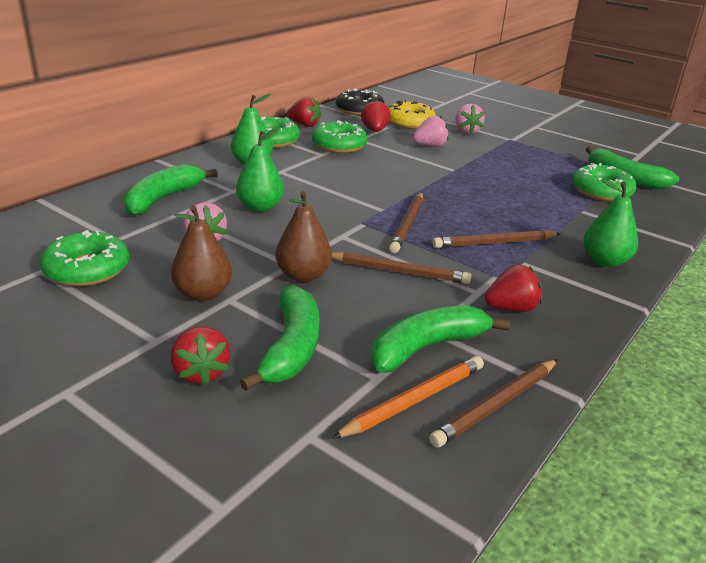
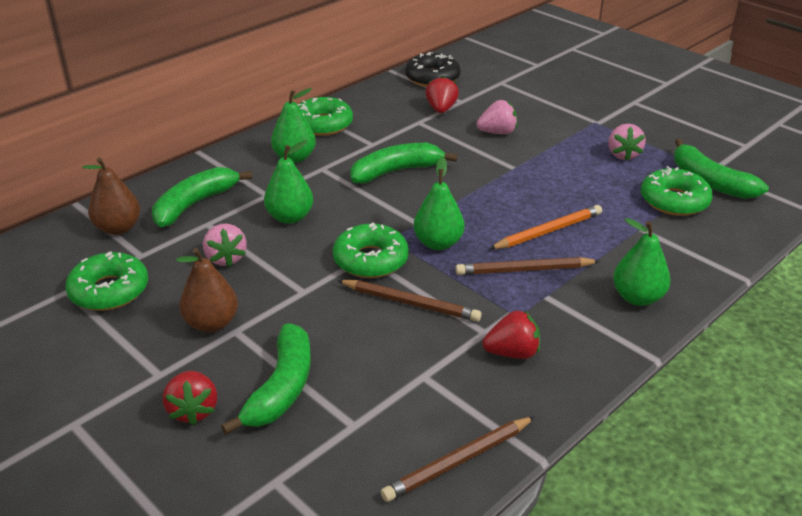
camera: 10 degrees right, 5 degrees up
brown pear [275,191,332,282] -> brown pear moved to [82,158,140,235]
red strawberry [287,96,321,127] -> none
green donut [312,120,368,153] -> green donut moved to [333,223,409,278]
orange pencil [332,356,484,439] -> orange pencil moved to [489,205,602,249]
green banana [371,305,510,373] -> green banana moved to [350,143,458,184]
yellow donut [388,100,436,129] -> none
brown pencil [389,193,423,253] -> green pear [414,157,465,250]
pink strawberry [455,104,485,134] -> pink strawberry moved to [608,124,646,161]

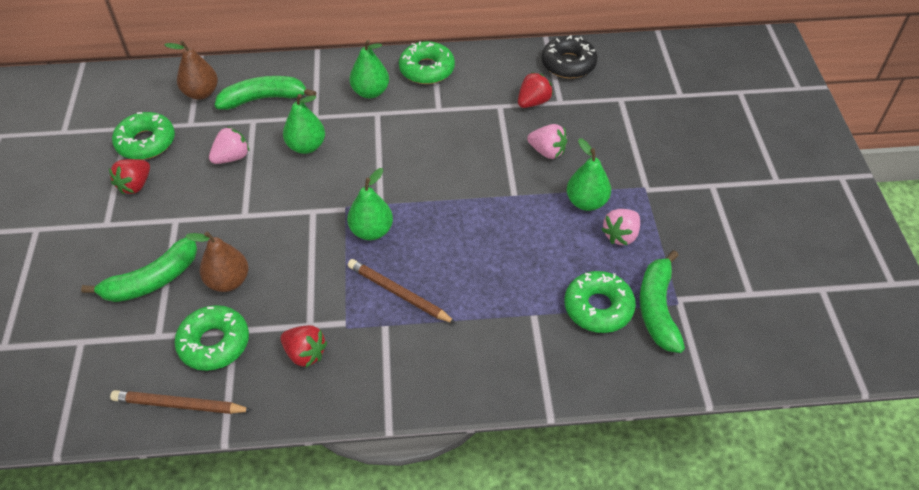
camera: 40 degrees right, 15 degrees up
red strawberry [163,371,217,425] -> red strawberry moved to [109,159,150,195]
brown pear [176,248,238,332] -> brown pear moved to [185,231,248,292]
pink strawberry [203,224,247,267] -> pink strawberry turned 150 degrees counterclockwise [209,126,249,164]
green donut [333,223,409,278] -> green donut moved to [174,305,249,371]
brown pencil [337,280,482,322] -> none
green banana [350,143,458,184] -> none
orange pencil [489,205,602,249] -> none
green pear [613,218,670,306] -> green pear moved to [567,138,611,211]

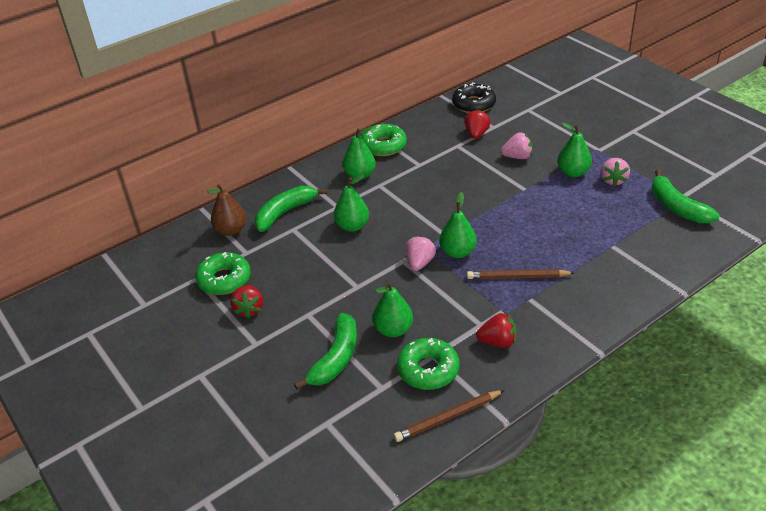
camera: 30 degrees left, 10 degrees down
brown pear [185,231,248,292] -> green pear [372,282,413,337]
pink strawberry [209,126,249,164] -> pink strawberry moved to [405,235,436,271]
green donut [564,271,636,333] -> none

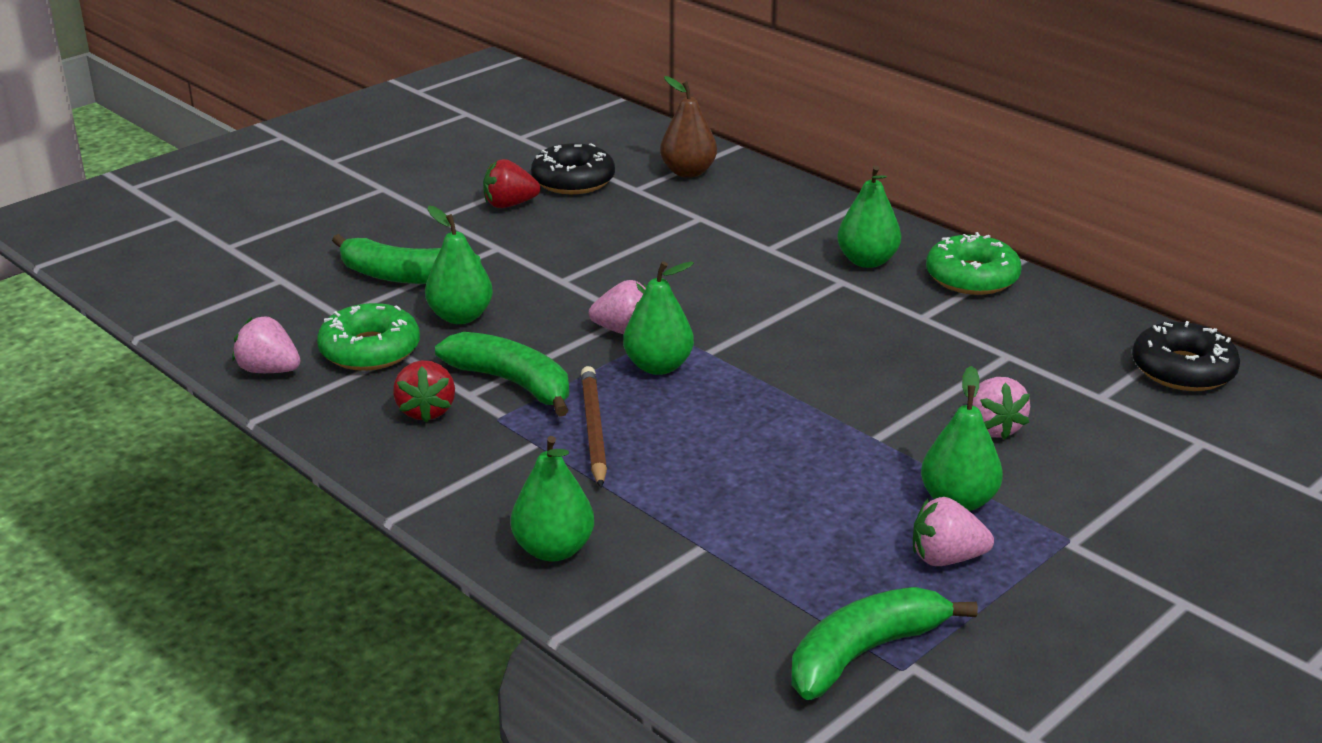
camera: 80 degrees right, 10 degrees down
green donut [195,252,251,295] -> black donut [531,143,615,194]
green banana [255,185,327,232] -> green banana moved to [435,332,569,416]
green pear [334,174,369,232] -> green pear moved to [511,436,594,562]
brown pencil [393,390,504,442] -> pink strawberry [232,316,301,373]
red strawberry [464,109,491,139] -> none

